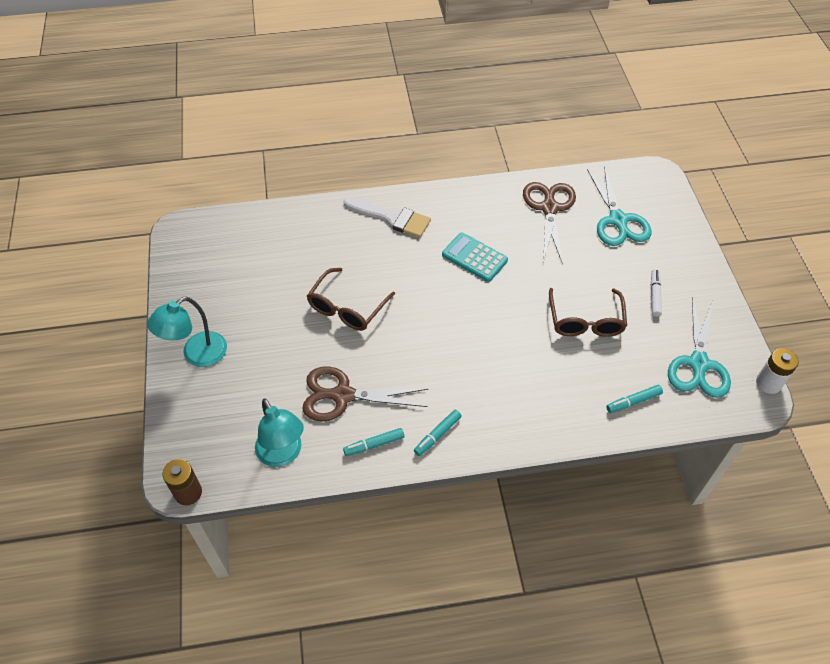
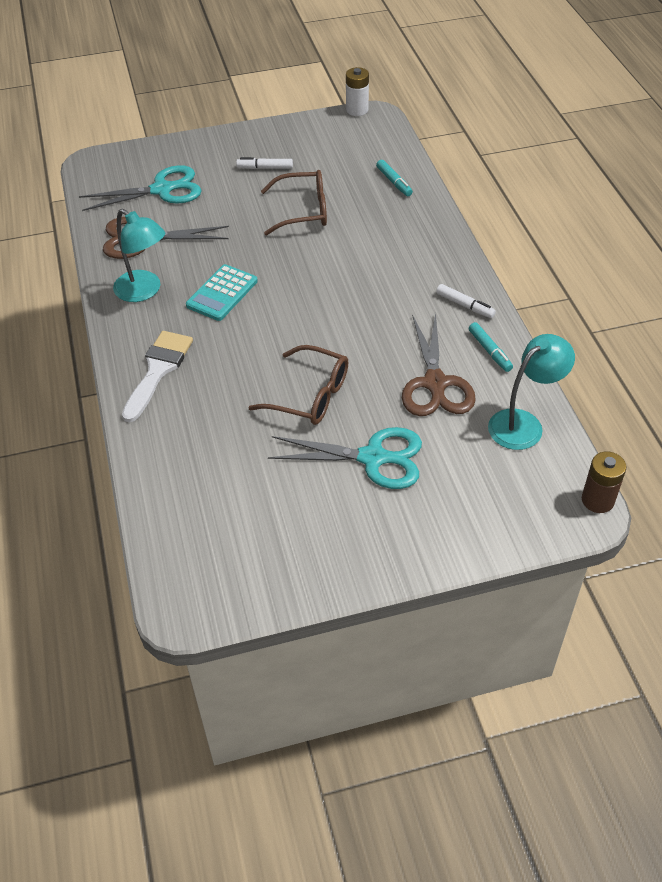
camera: 95 degrees left, 5 degrees down
turquoise lamp [147,297,227,367] -> turquoise lamp moved to [113,209,165,302]
turquoise marker [414,410,462,456] -> white marker [436,284,496,318]
turquoise scissors [668,297,731,398] -> turquoise scissors moved to [268,427,422,489]

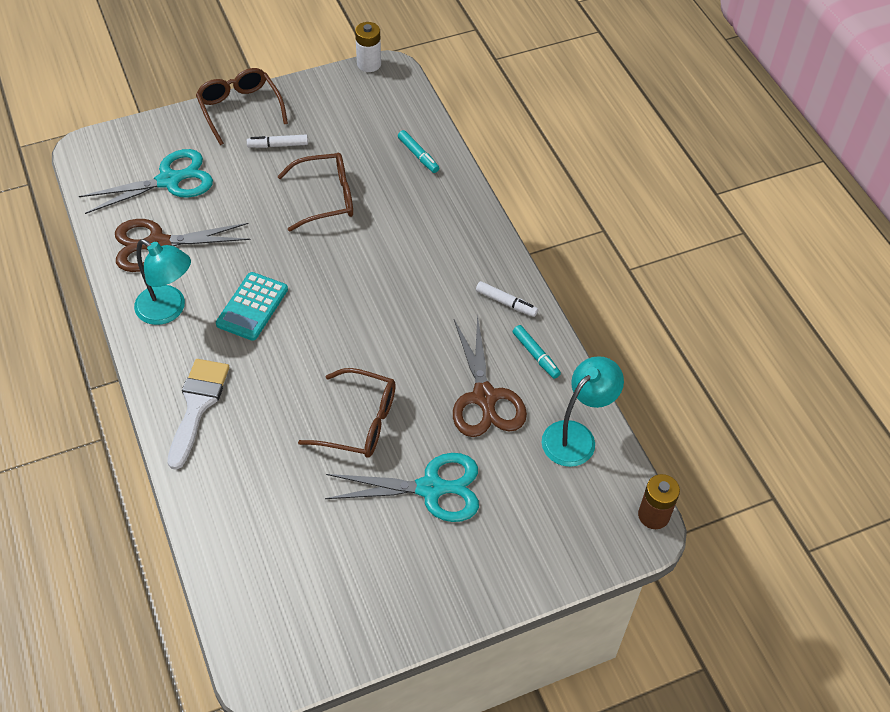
camera: 10 degrees left, 5 degrees up
none -> brown glasses [196,68,288,145]

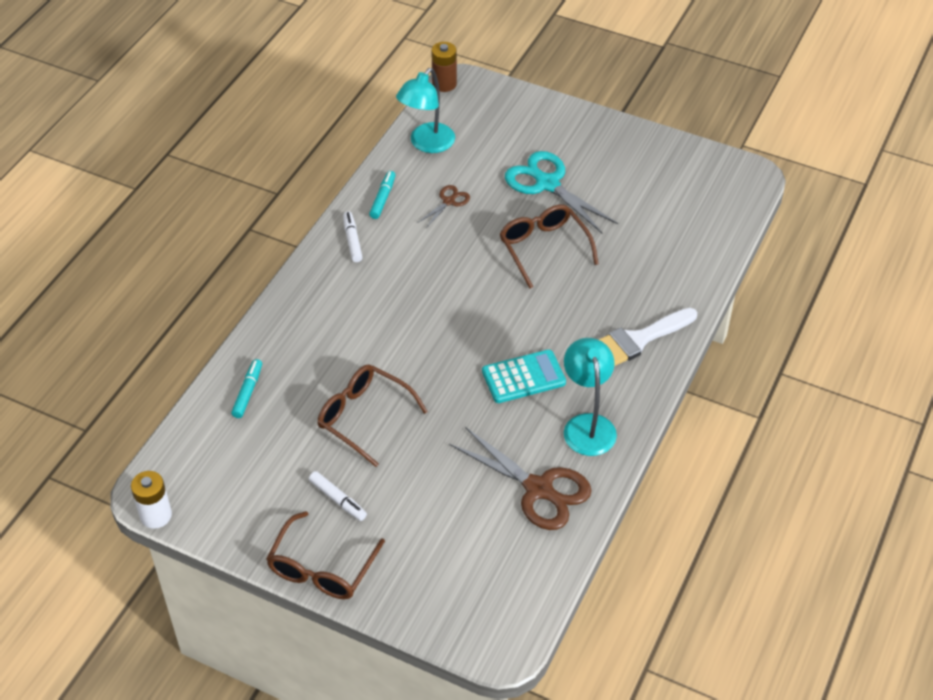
camera: 130 degrees left, 5 degrees down
turquoise scissors [79,149,213,214] -> none
brown scissors [453,315,527,437] -> brown scissors [419,185,470,228], size x0.49
turquoise lamp [541,356,624,467] -> turquoise lamp turned 60 degrees counterclockwise [396,68,455,153]

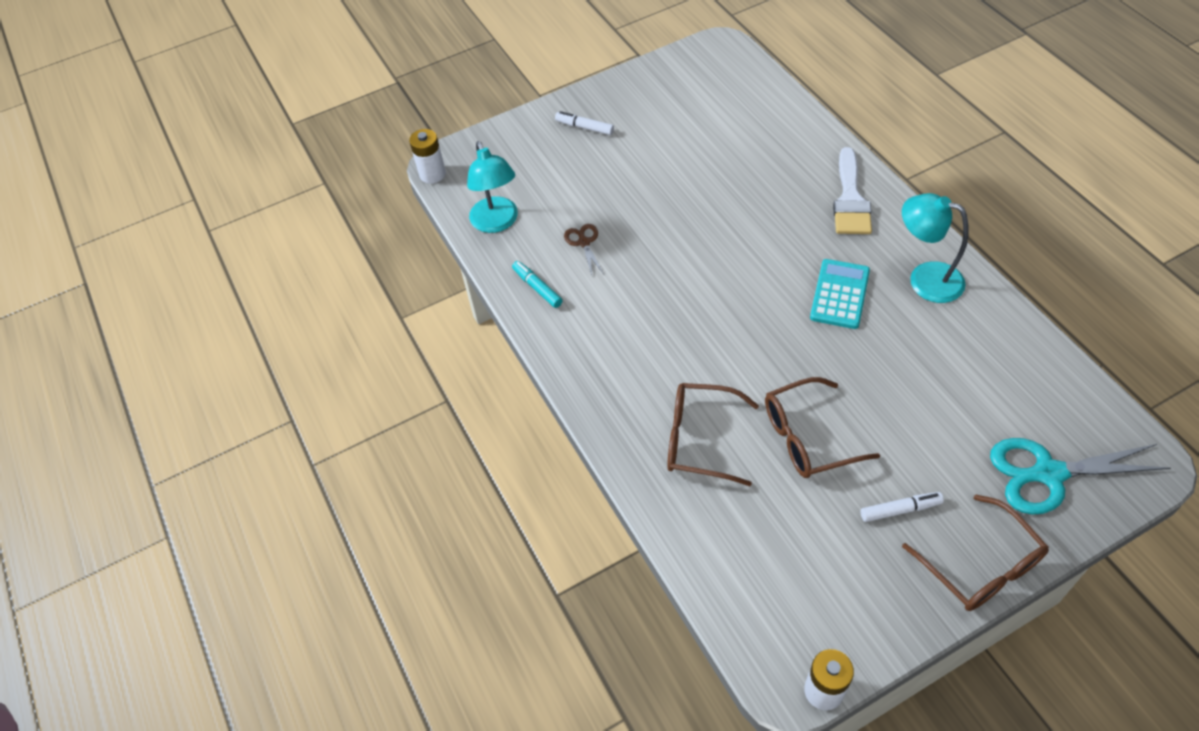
camera: 50 degrees left, 5 degrees up
turquoise marker [231,359,262,418] -> none
white marker [343,211,363,262] -> white marker moved to [555,111,614,135]
brown battery [431,42,457,92] -> white battery [409,129,446,184]
brown scissors [449,427,592,530] -> none
brown glasses [500,205,599,289] -> brown glasses moved to [667,383,759,486]
turquoise scissors [505,151,618,233] -> turquoise scissors moved to [990,438,1171,515]

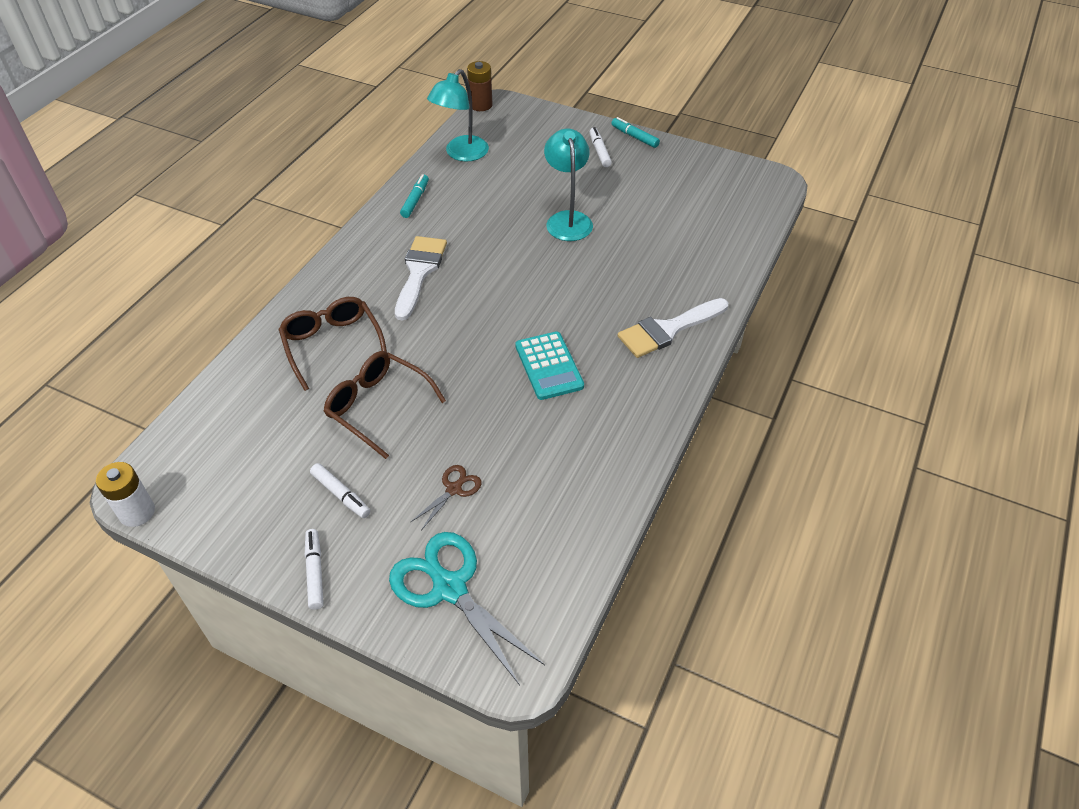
camera: 50 degrees right, 5 degrees down
white battery [409,129,446,184] -> brown battery [467,61,493,111]
brown scissors [564,224,603,275] -> brown scissors moved to [411,465,482,530]
turquoise calculator [810,259,870,329] -> turquoise calculator turned 90 degrees clockwise [515,331,584,400]
turquoise lamp [902,193,969,303] -> turquoise lamp moved to [544,129,593,241]
brown glasses [902,494,1049,611] -> white marker [305,529,324,610]
none -> white brush [395,236,447,321]
none -> turquoise marker [611,117,660,148]

